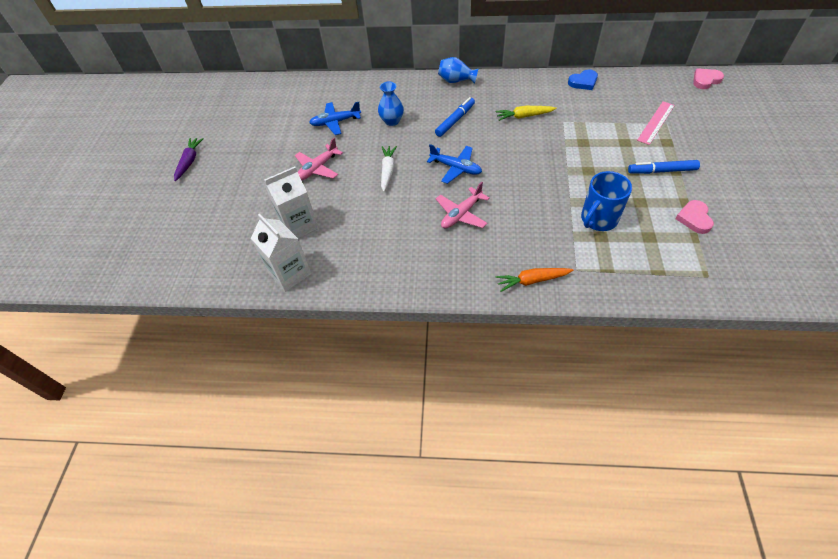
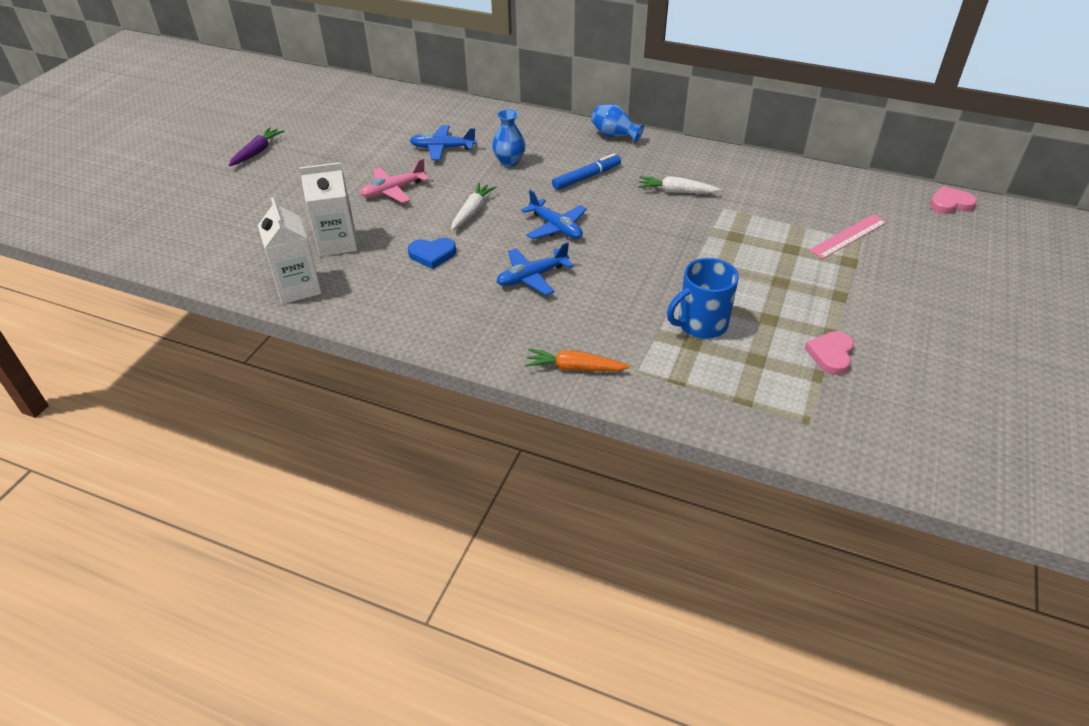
camera: 15 degrees right, 10 degrees down
pink plane [436,182,490,229] -> blue plane [497,242,573,295]
yellow carrot [495,106,557,121] -> white carrot [638,176,721,193]
blue heart [568,69,598,90] -> blue heart moved to [408,238,456,269]
blue marker [628,160,700,174] -> none

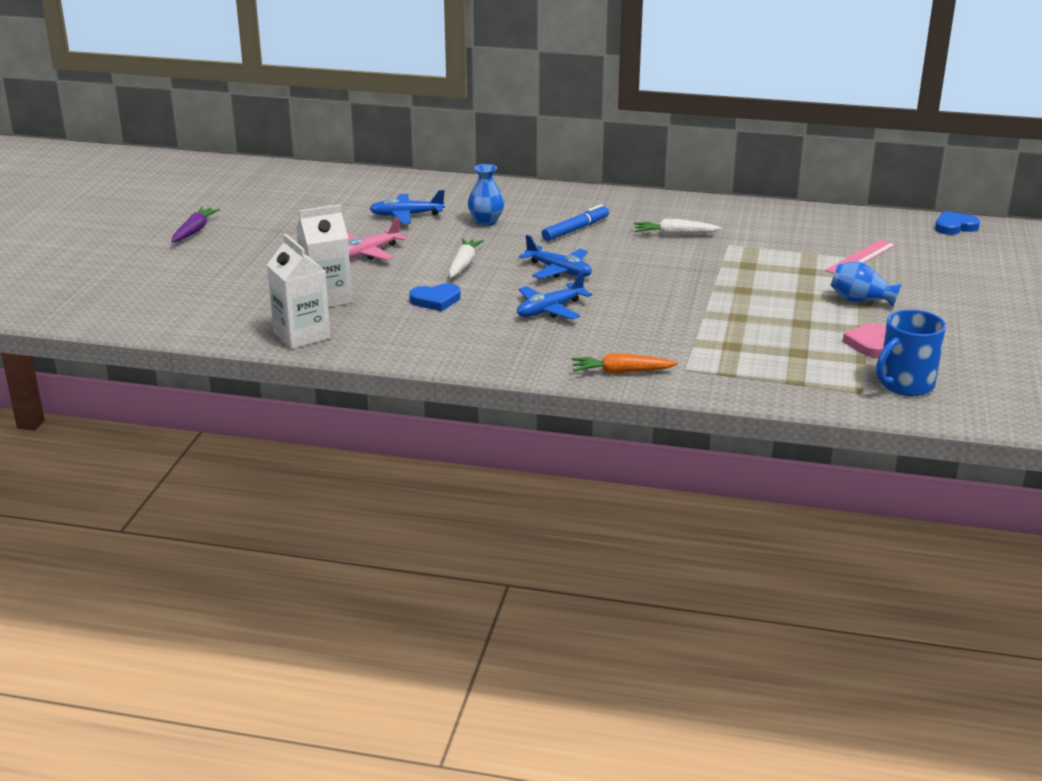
camera: 10 degrees left, 15 degrees down
blue vase [591,104,644,143] -> blue vase moved to [831,261,902,307]
blue mug [667,258,739,339] -> blue mug moved to [876,309,946,396]
pink heart [930,186,977,214] -> blue heart [935,211,980,235]

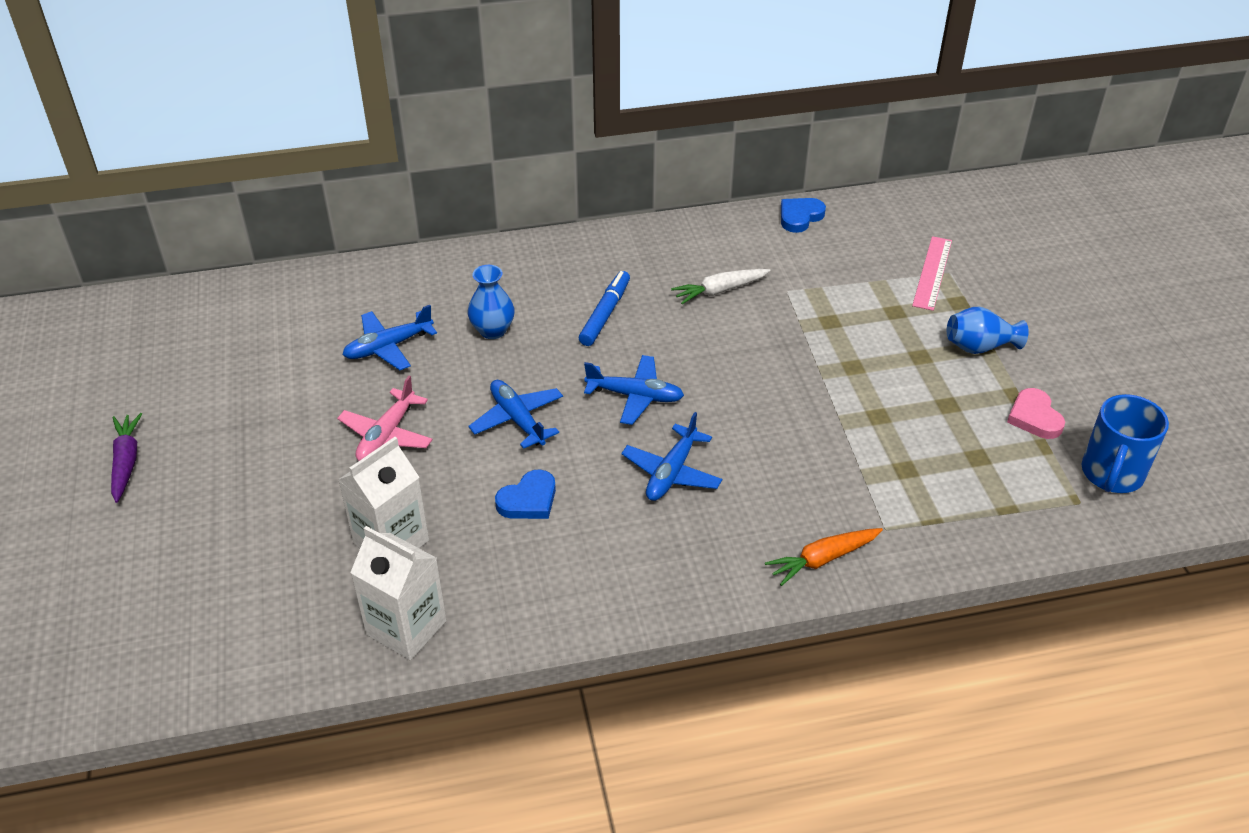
camera: 25 degrees left, 15 degrees up
white carrot [449,238,484,278] -> blue plane [468,380,563,449]
blue heart [935,211,980,235] -> blue heart moved to [781,198,826,233]

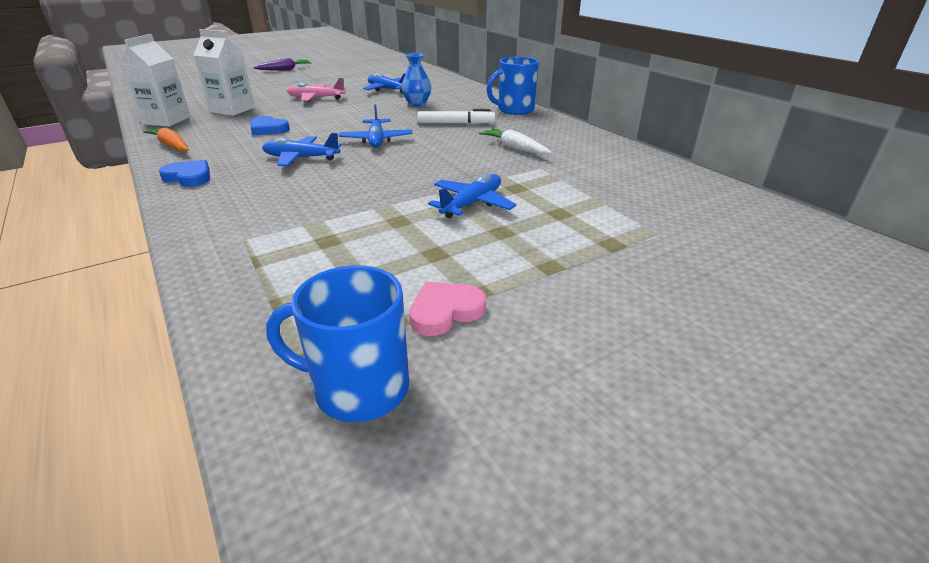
camera: 70 degrees right, 10 degrees down
blue plane [468,380,563,449] -> blue plane moved to [428,174,516,218]
blue marker [579,271,630,346] -> white marker [417,109,495,124]
orange carrot [765,528,883,586] -> orange carrot moved to [143,127,189,152]
blue heart [781,198,826,233] -> blue heart moved to [159,160,210,187]
pink ruler [912,236,952,311] -> none
blue vase [947,307,1029,354] -> none
none -> blue mug [487,56,539,115]

